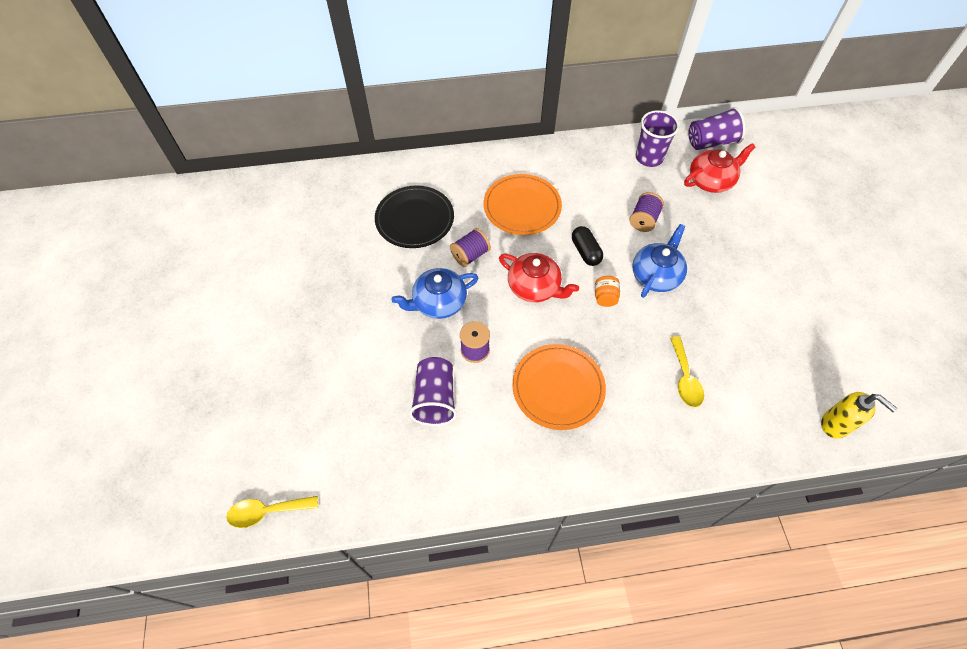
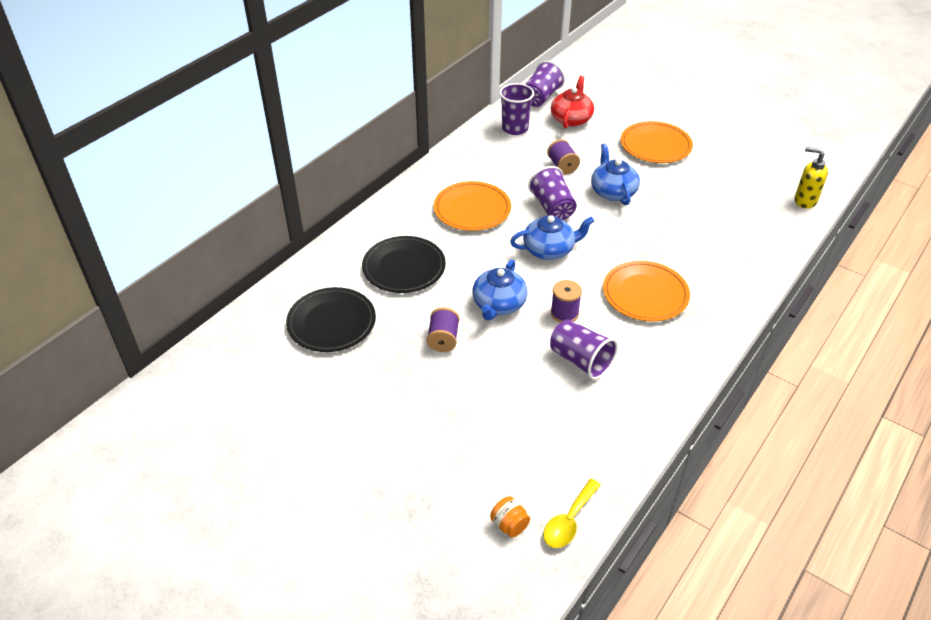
camera: 45 degrees left, 15 degrees down
purple spool [450,228,491,267] -> purple spool moved to [427,307,459,352]
red teapot [499,253,579,302] -> blue teapot [510,215,594,260]
black capsule [572,226,603,266] -> purple cup [528,166,577,220]
orange jar [595,276,620,307] -> orange jar moved to [490,496,530,537]
yellow spoon [670,337,704,407] -> none
yellow soap dispenser [821,392,898,439] -> yellow soap dispenser turned 150 degrees counterclockwise [795,147,828,208]
none -> black plate [286,287,376,352]
none -> orange plate [621,121,693,163]

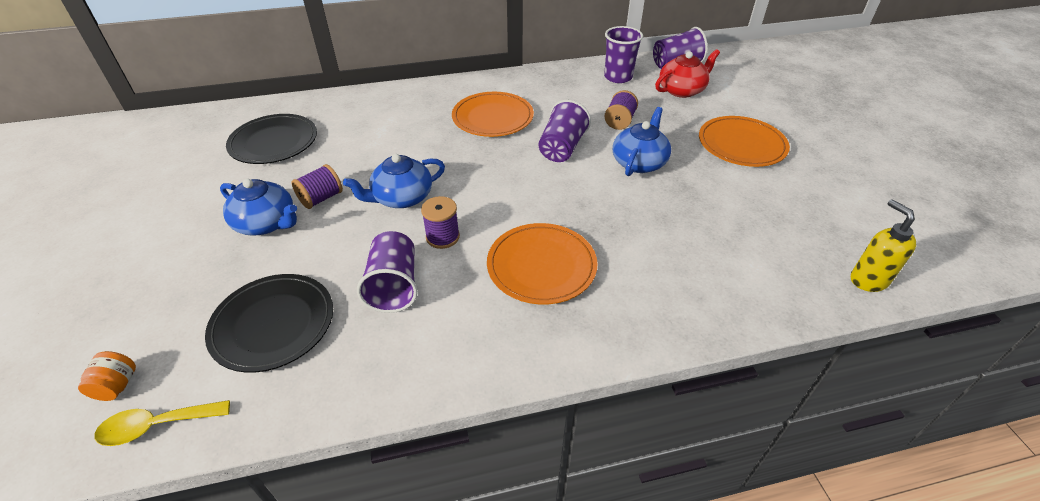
camera: 40 degrees right, 0 degrees up
black plate [362,236,446,293] -> black plate moved to [205,274,333,373]
blue teapot [510,215,594,260] -> blue teapot moved to [220,179,297,236]

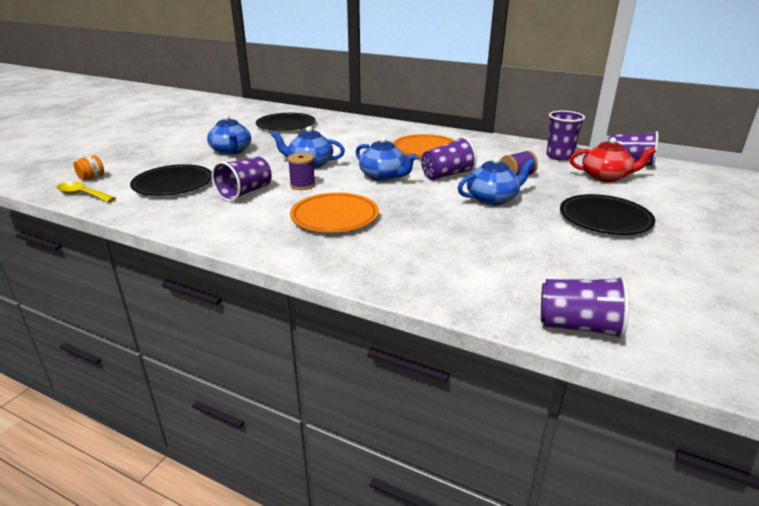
camera: 40 degrees right, 15 degrees down
purple spool [292,164,343,209] -> none
orange plate [699,116,790,167] -> black plate [560,194,655,235]
yellow soap dispenser [851,199,916,292] -> purple cup [541,276,629,339]
none -> blue teapot [356,137,417,181]

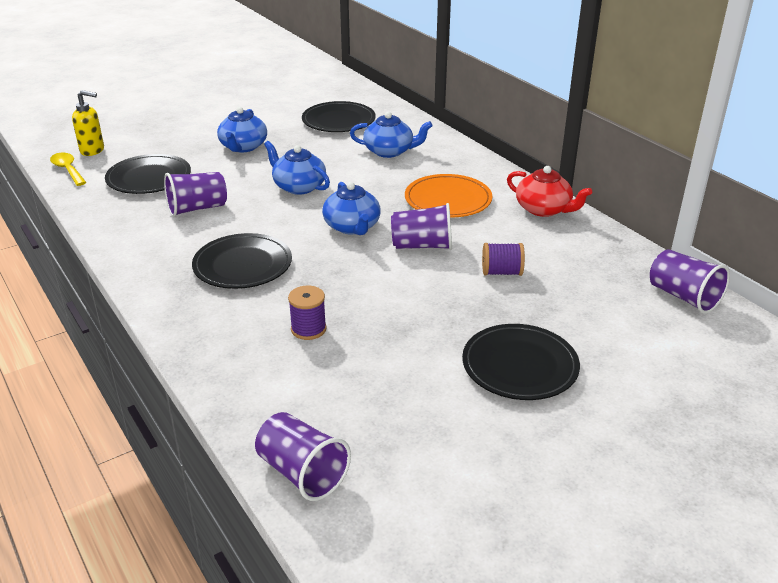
camera: 30 degrees right, 5 degrees up
orange jar [74,155,104,180] -> yellow soap dispenser [72,90,104,156]
purple spool [288,153,316,190] -> purple spool moved to [288,286,327,340]
orange plate [290,193,379,233] -> black plate [192,233,292,289]
blue teapot [458,157,534,205] -> blue teapot moved to [350,112,433,158]
purple cup [546,111,585,160] -> none
red teapot [570,137,656,182] -> red teapot moved to [507,166,592,217]

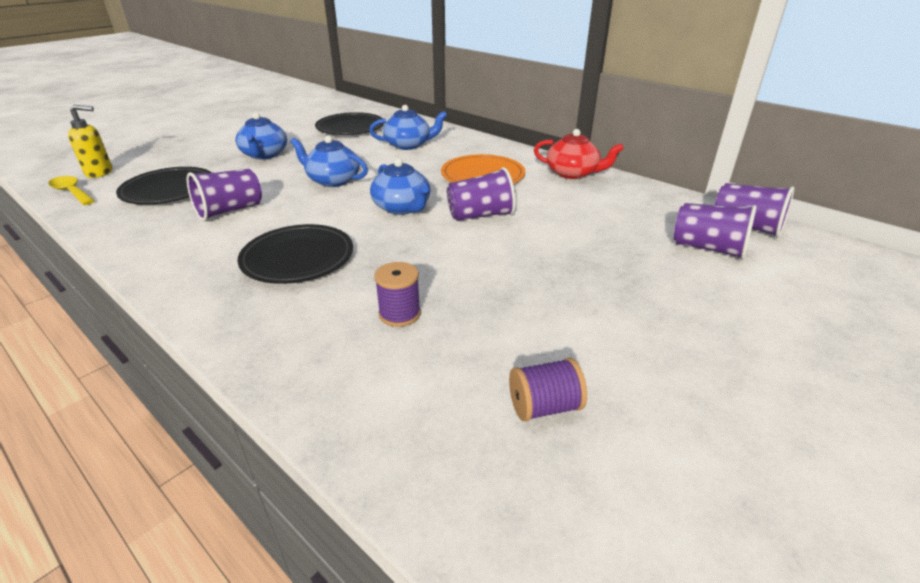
camera: 15 degrees left, 0 degrees up
purple cup [255,412,351,501] -> purple cup moved to [674,203,756,260]
black plate [462,324,580,400] -> none
purple spool [482,243,525,276] -> purple spool moved to [509,358,587,422]

